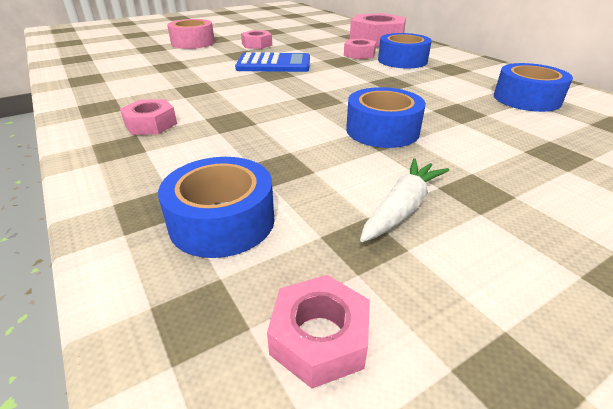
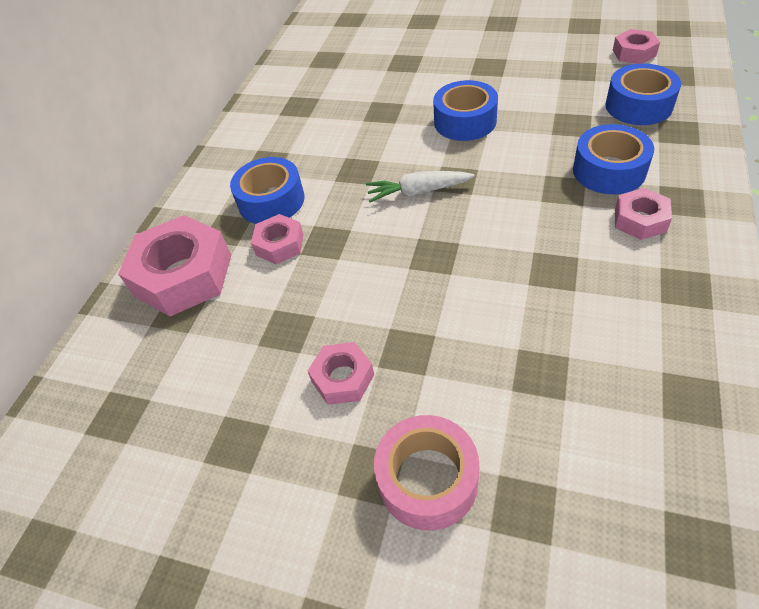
camera: 125 degrees left, 15 degrees up
blue calculator [235,52,310,72] -> none
white carrot [360,158,449,242] -> white carrot moved to [366,171,475,202]
blue tape [494,63,573,112] -> blue tape moved to [573,124,654,194]

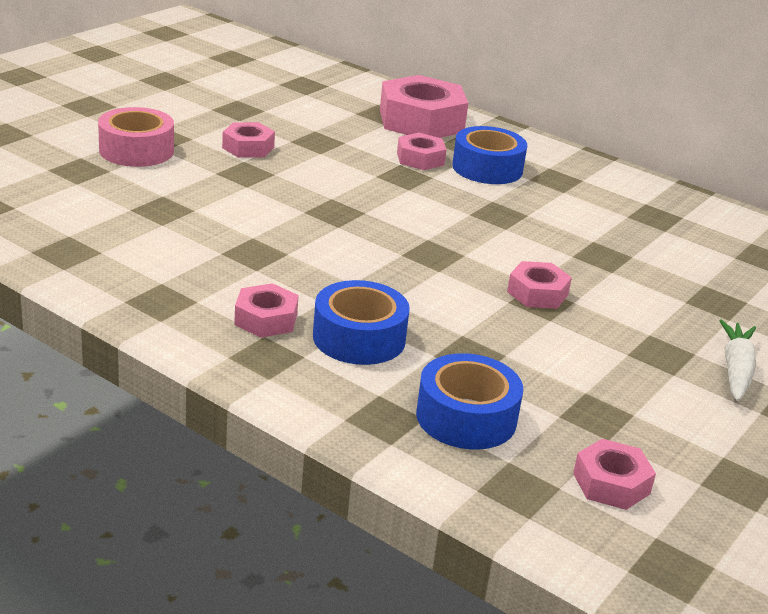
camera: 100 degrees right, 20 degrees down
white carrot [366,171,475,202] -> white carrot moved to [719,319,756,401]
blue tape [433,80,498,141] -> pink nut [507,261,572,309]

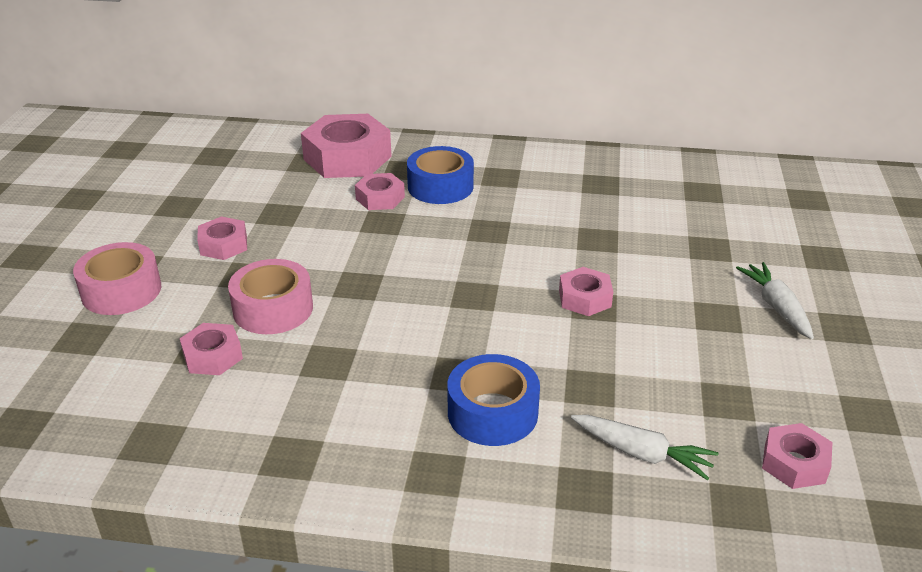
camera: 25 degrees left, 5 degrees up
pink nut [234,283,299,338] -> pink nut moved to [180,323,243,375]
blue tape [416,353,523,449] -> white carrot [571,415,719,480]
none -> pink tape [228,259,313,334]

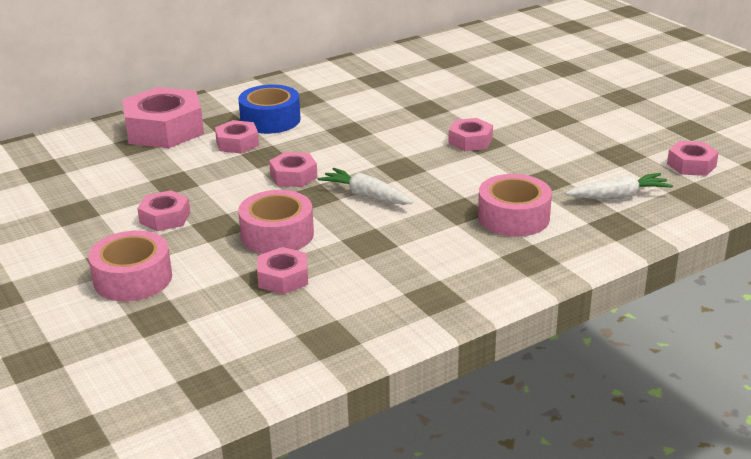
camera: 40 degrees left, 5 degrees down
blue tape [447,354,540,446] -> pink tape [478,174,552,237]
white carrot [736,262,814,339] -> white carrot moved to [318,168,413,205]
none -> pink nut [269,152,318,187]

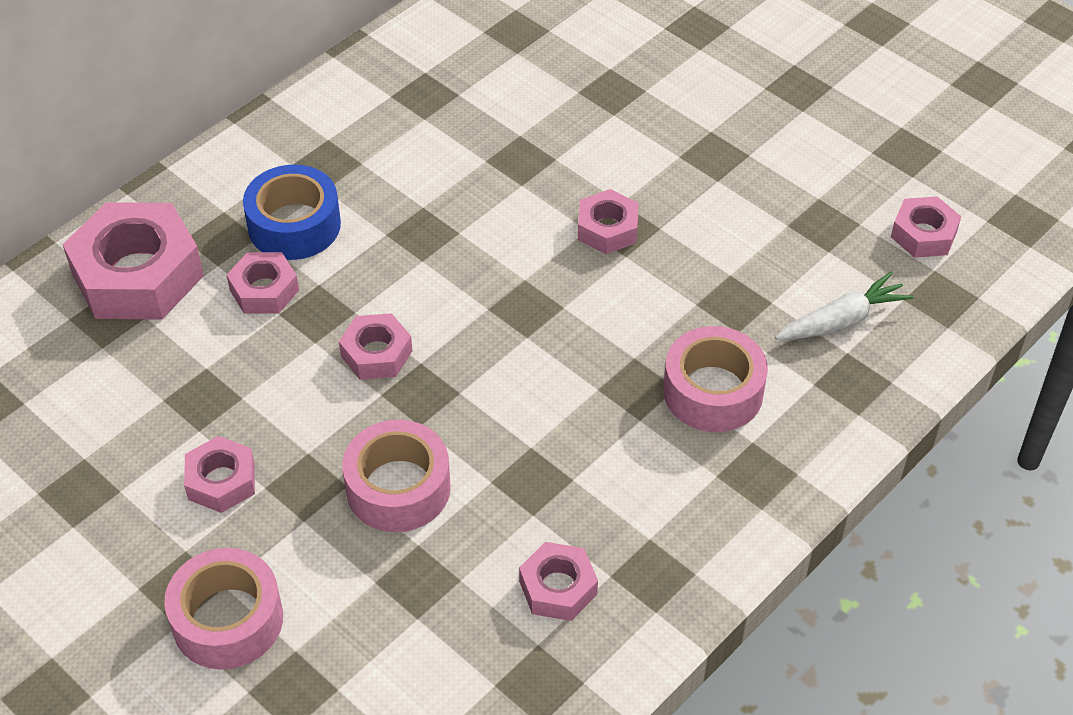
camera: 15 degrees left, 20 degrees up
pink nut [257,247,308,294] -> pink nut moved to [519,542,598,621]
white carrot [318,168,413,205] -> none

